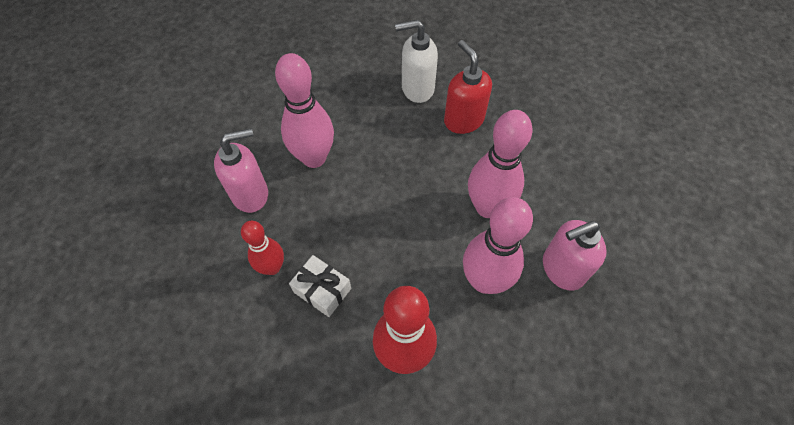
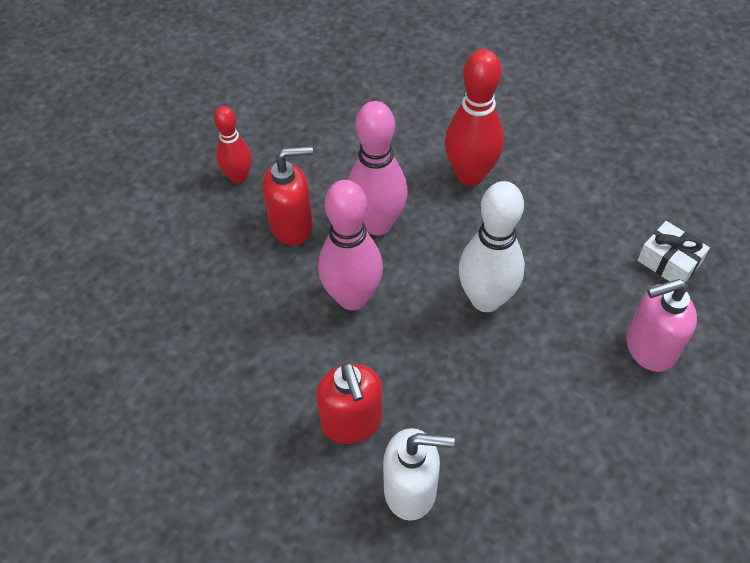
camera: 170 degrees left, 5 degrees down
red bowling pin [241,221,284,275] -> red bowling pin moved to [214,106,252,184]
pink bowling pin [275,53,334,168] -> none
white gift [289,255,351,317] -> white gift moved to [637,221,710,282]
pink soap dispenser [543,220,607,290] -> red soap dispenser [262,146,313,245]
none -> white bowling pin [458,181,525,312]

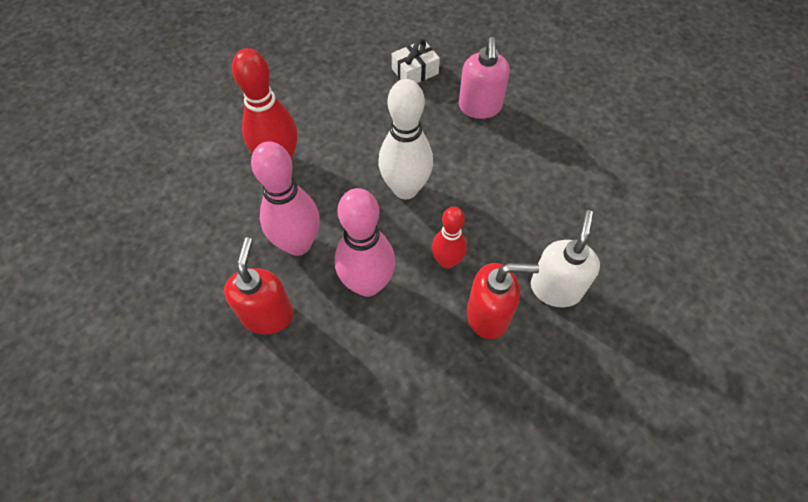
camera: 75 degrees left, 5 degrees up
red bowling pin [214,106,252,184] -> red bowling pin moved to [432,207,467,269]

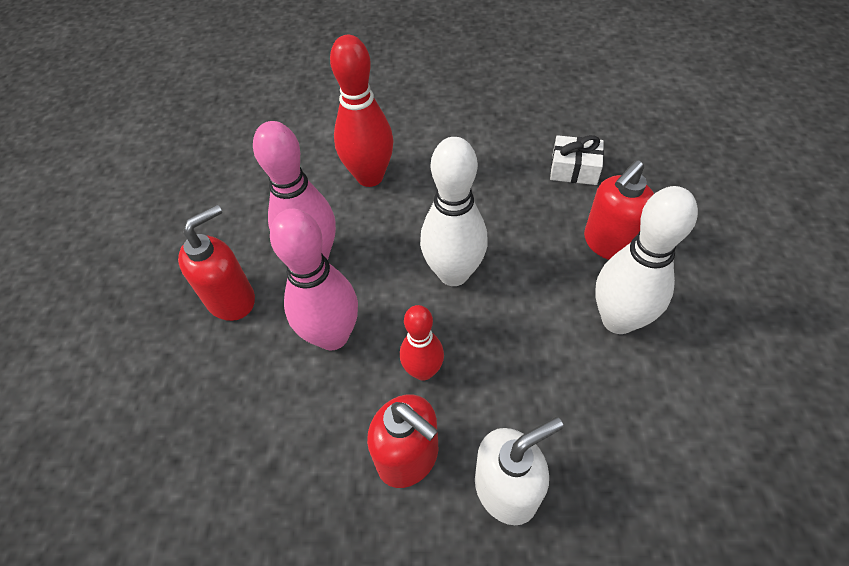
camera: 45 degrees right, 5 degrees down
pink soap dispenser [459,37,510,119] -> red soap dispenser [584,160,654,260]
none -> white bowling pin [595,186,698,334]

